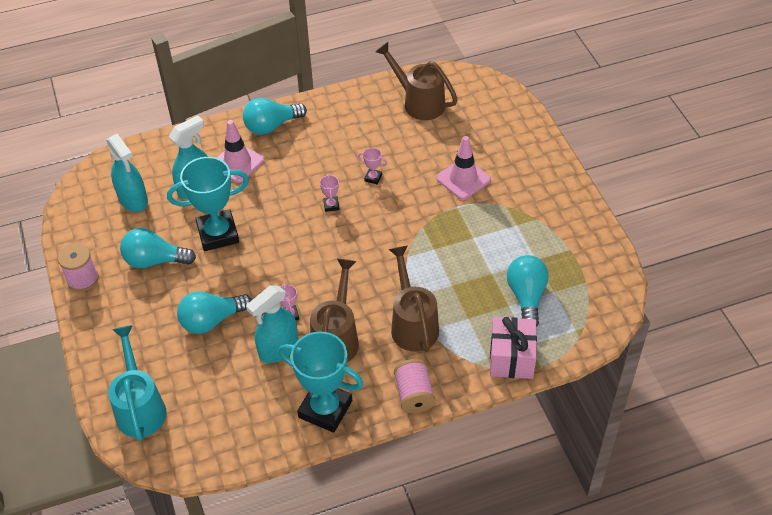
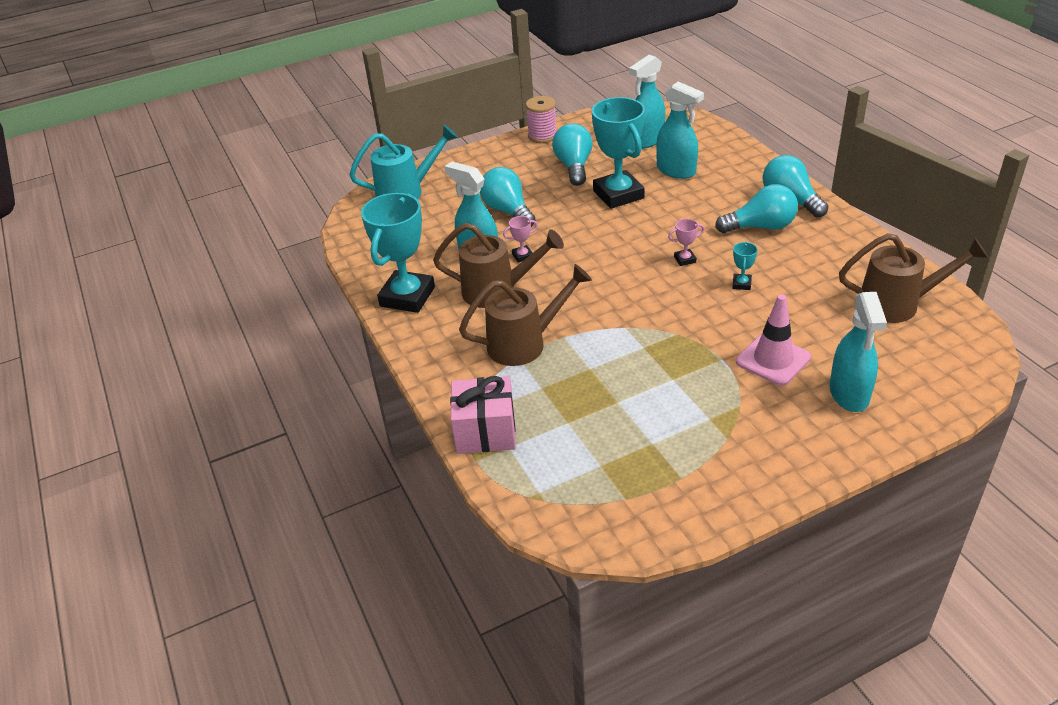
camera: 85 degrees right, 10 degrees down
pink traffic cone [217,120,264,183] -> none
pink trophy [358,148,388,185] -> turquoise trophy [732,242,758,290]
brown watering can [375,42,458,120] -> brown watering can turned 60 degrees clockwise [839,233,989,323]
pink spool [394,359,435,413] -> none
turquoise light bulb [507,255,549,327] -> turquoise light bulb moved to [715,184,798,233]
none -> turquoise spray bottle [830,292,887,412]

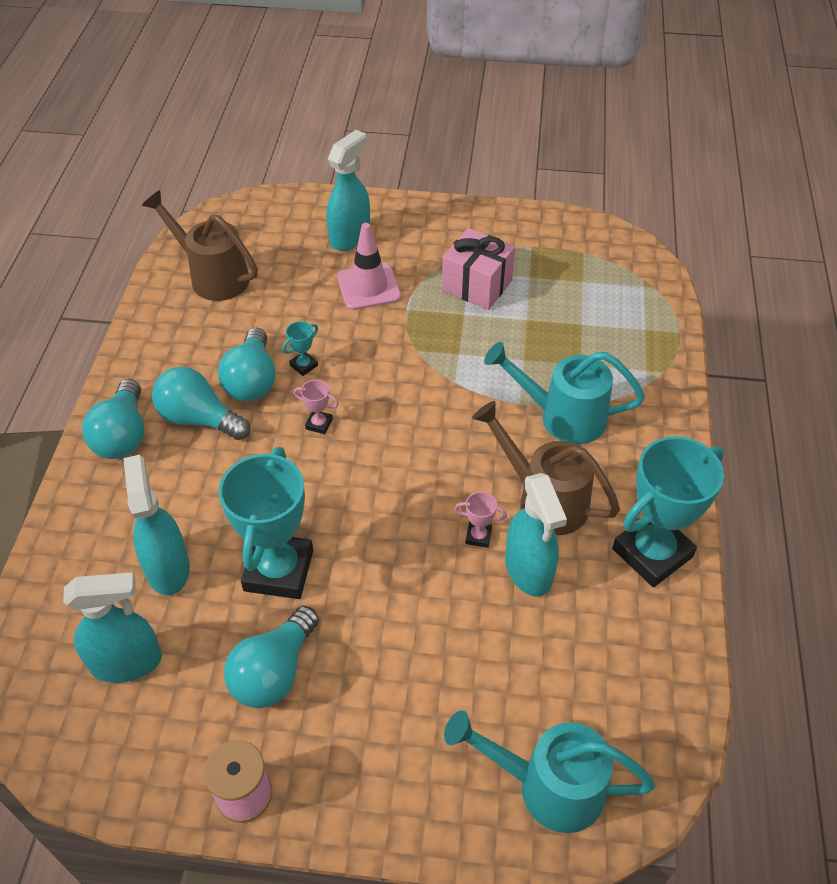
camera: 150 degrees left, 10 degrees up
pink gift [450,376,516,454] -> pink gift moved to [442,228,515,310]
brown watering can [459,264,592,366] -> turquoise watering can [484,342,645,444]
turquoise light bulb [480,167,536,227] -> turquoise light bulb moved to [218,328,276,401]

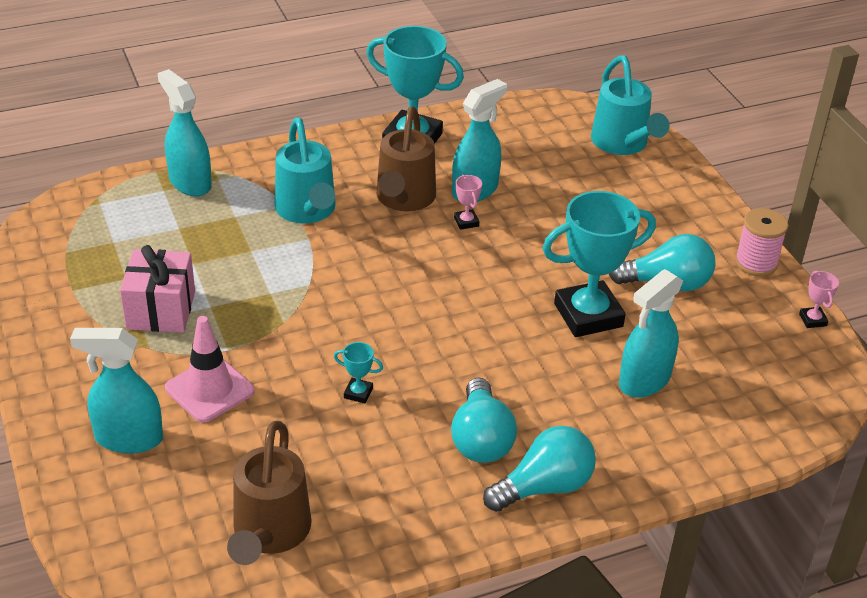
camera: 120 degrees left, 10 degrees down
turquoise spray bottle [63,572,162,683] -> turquoise spray bottle moved to [157,69,212,196]
turquoise light bulb [218,328,276,401] -> none
pink trophy [294,380,339,434] -> pink trophy moved to [799,270,839,328]

